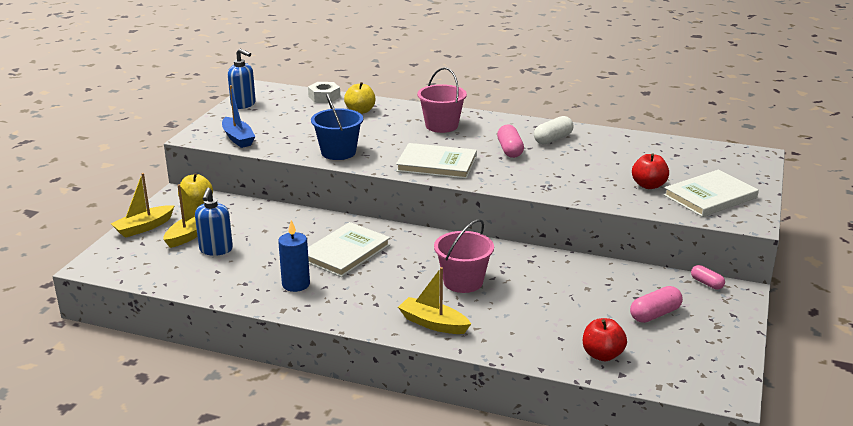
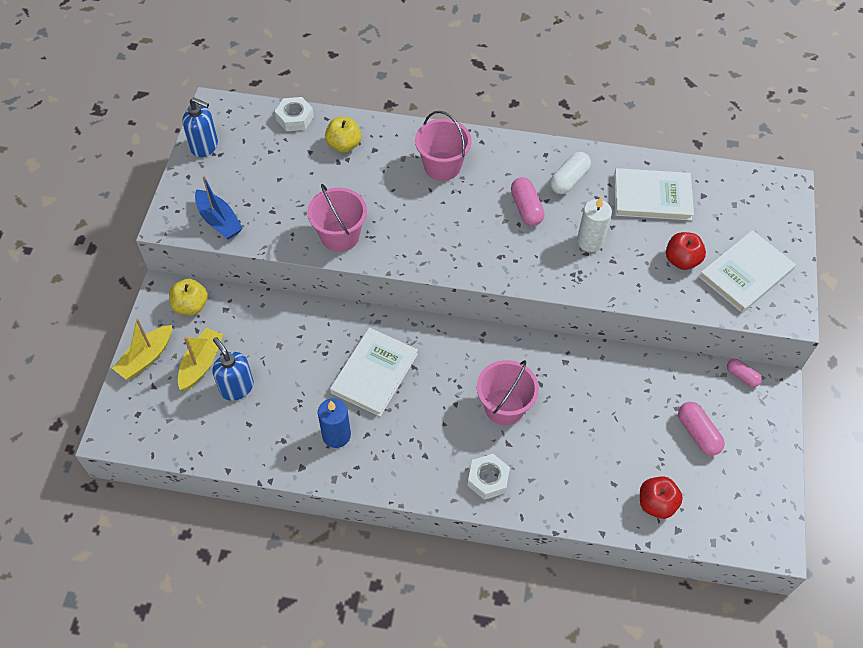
camera: 10 degrees left, 30 degrees up
blue soap dispenser [195,188,233,256] -> blue soap dispenser turned 150 degrees clockwise [212,337,254,401]
blue bucket [311,93,363,160] -> pink bucket [307,184,367,252]
white book [396,143,477,179] -> white book moved to [614,168,694,221]
yellow boat [398,267,471,334] -> white nut [468,454,510,500]
pink capsule [630,286,683,323] -> pink capsule turned 75 degrees counterclockwise [678,402,725,456]
none -> white candle [577,196,612,252]

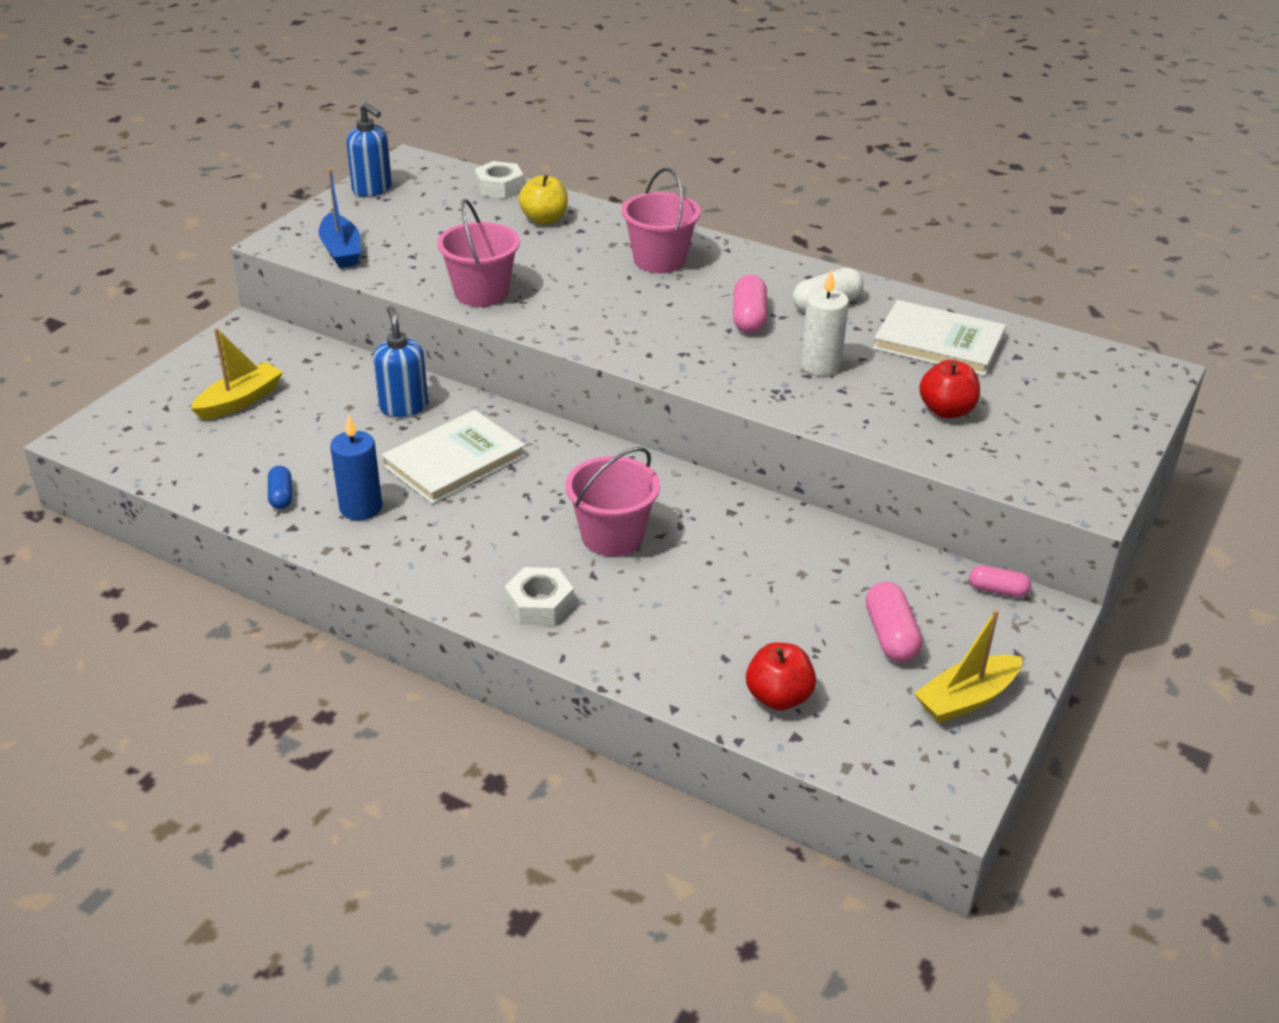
camera: 20 degrees right, 20 degrees down
yellow boat [112,318,172,379] -> yellow boat moved to [914,609,1023,723]
yellow apple [169,279,208,315] -> none
blue soap dispenser [212,337,254,401] -> blue soap dispenser moved to [373,306,428,417]
white book [699,230,796,313] -> none
pink capsule [727,359,762,387] -> pink capsule turned 45 degrees counterclockwise [969,565,1031,597]
none -> blue capsule [268,466,292,509]

